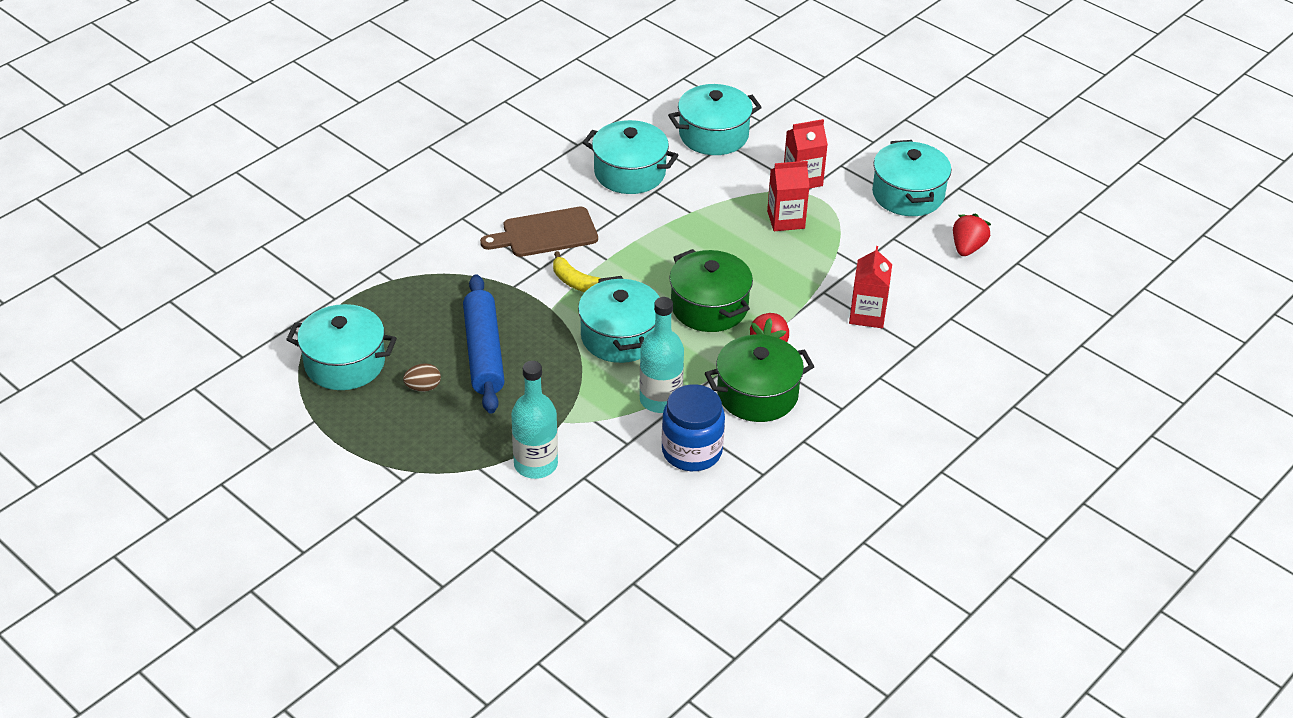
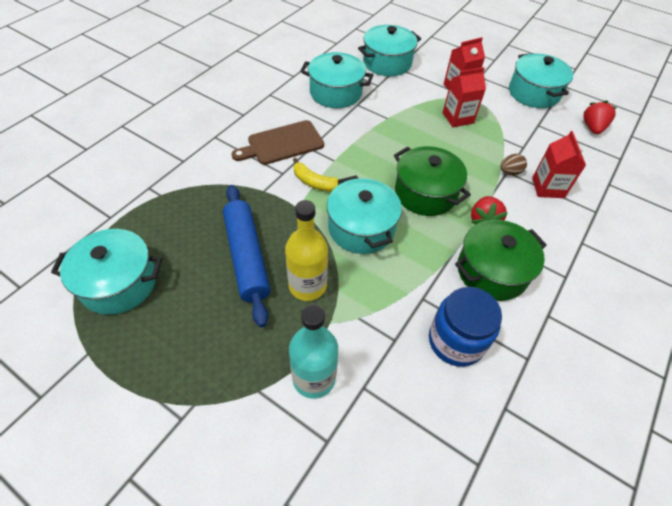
camera: 10 degrees left, 10 degrees up
brown egg [403,363,441,392] -> brown egg moved to [500,154,527,175]
turquoise bottle [640,297,684,413] -> none
none -> yellow bottle [285,200,328,301]

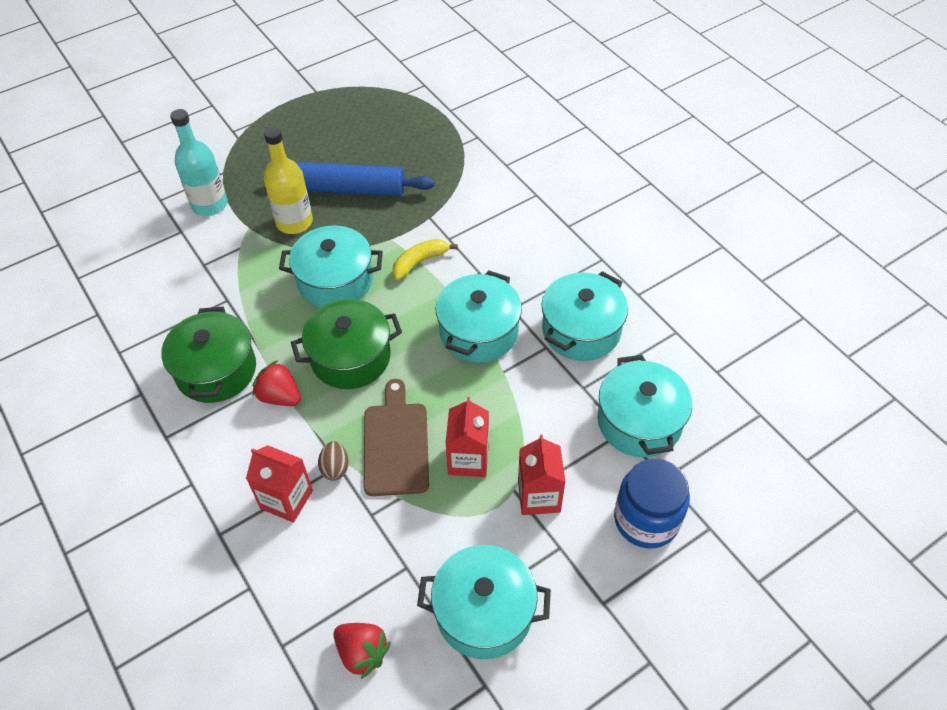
camera: 115 degrees right, 0 degrees up
turquoise pot [51,229,162,315] -> turquoise pot moved to [436,270,522,363]
brown cutting board [231,120,324,165] -> brown cutting board moved to [364,379,429,496]
blue jar [429,287,502,367] -> blue jar moved to [614,459,690,549]

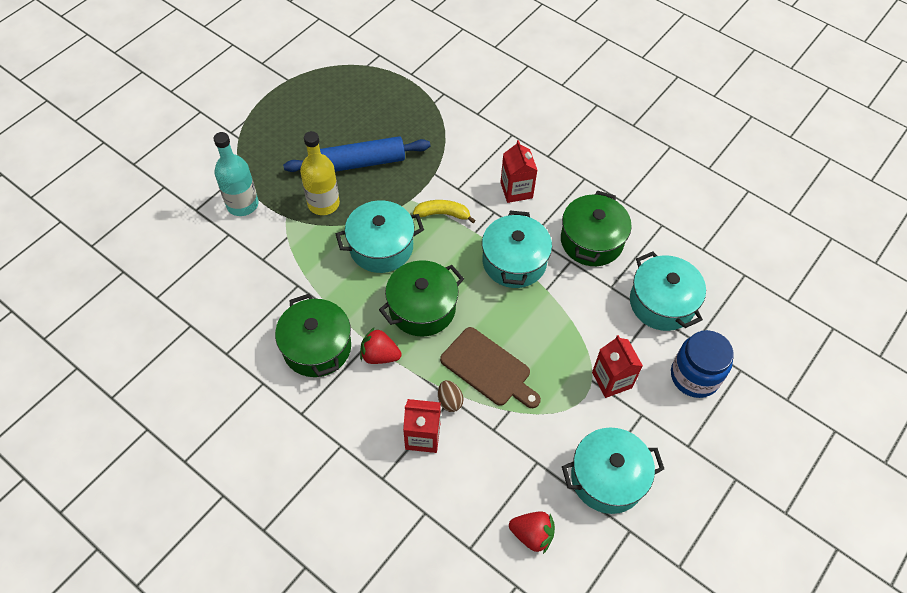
camera: 20 degrees left, 5 degrees up
brown cutting board [364,379,429,496] -> brown cutting board turned 150 degrees clockwise [440,327,541,408]
yellow banana [392,239,458,280] -> yellow banana turned 60 degrees clockwise [413,200,476,223]
red carton [446,397,489,477] -> red carton moved to [500,140,537,203]
turquoise pot [541,271,628,361] -> green pot [561,191,632,266]

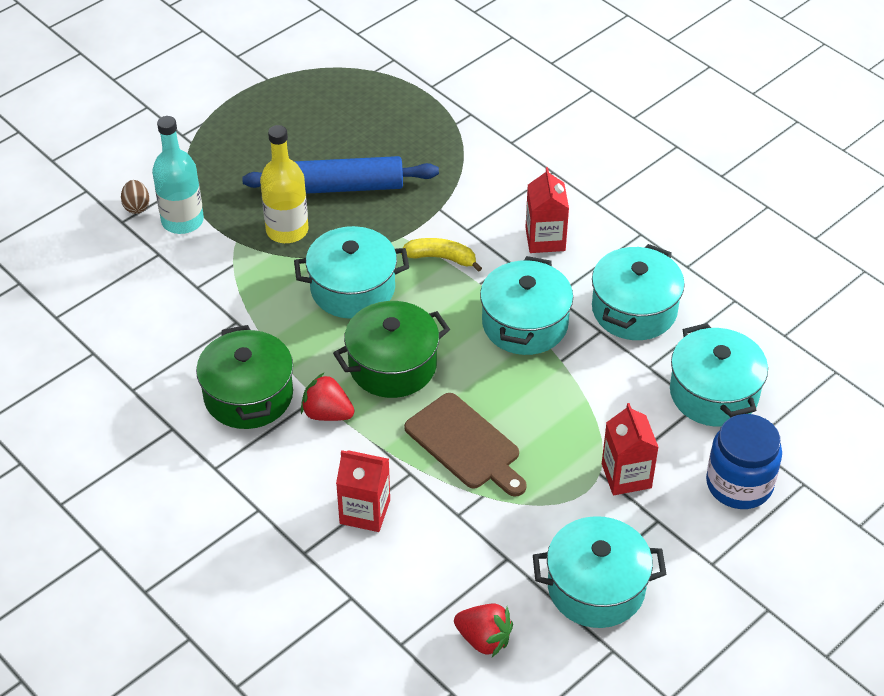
camera: 10 degrees right, 10 degrees down
brown egg [438,380,464,412] -> brown egg moved to [121,180,150,214]
green pot [561,191,632,266] -> turquoise pot [592,244,685,340]

